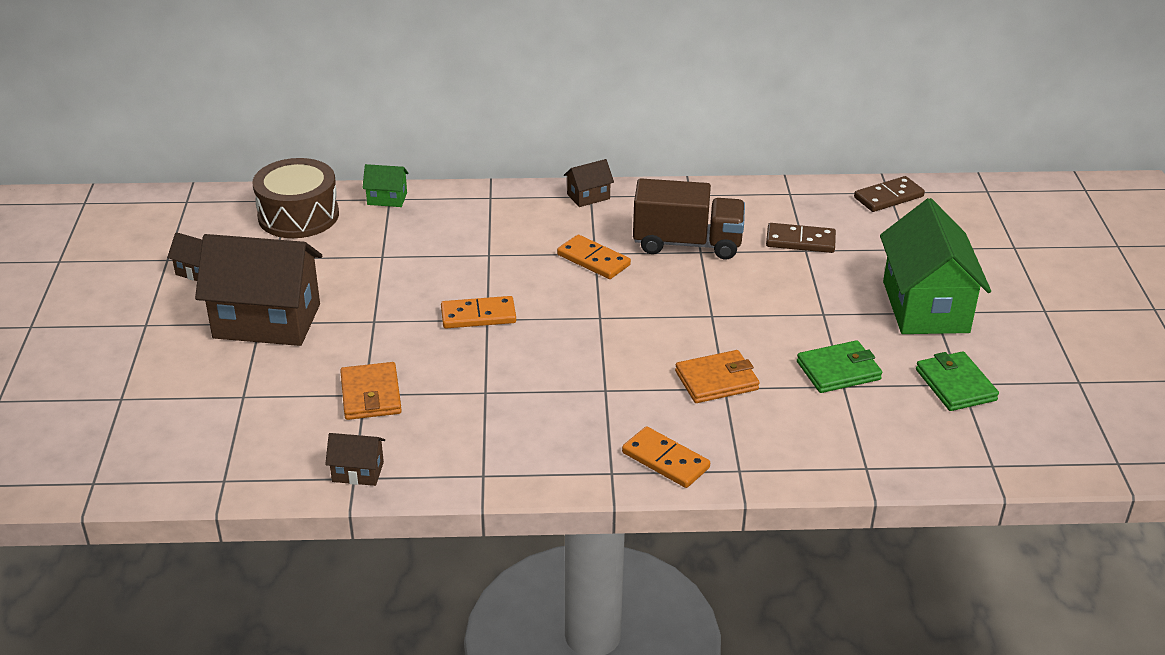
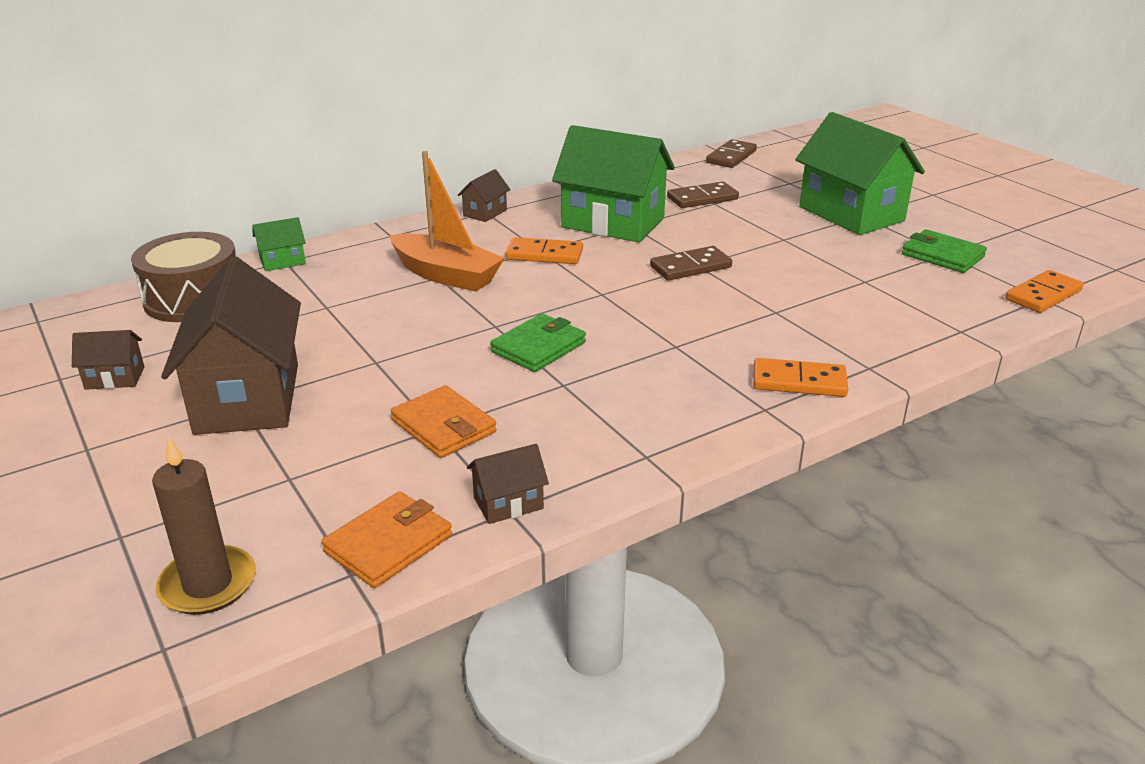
camera: 30 degrees left, 5 degrees down
brown house [195,234,322,346] -> brown house turned 75 degrees counterclockwise [161,256,301,435]
orange domino [441,296,516,328] -> orange domino moved to [1005,270,1084,313]
brown truck [633,178,745,260] -> green house [552,125,675,242]
orange wallet [675,350,760,403] -> orange wallet moved to [321,491,452,588]
green wallet [797,340,882,393] -> green wallet moved to [490,313,586,372]
none -> brown candle [152,436,256,615]
none -> orange boat [390,151,505,292]
none -> brown domino [650,246,732,281]

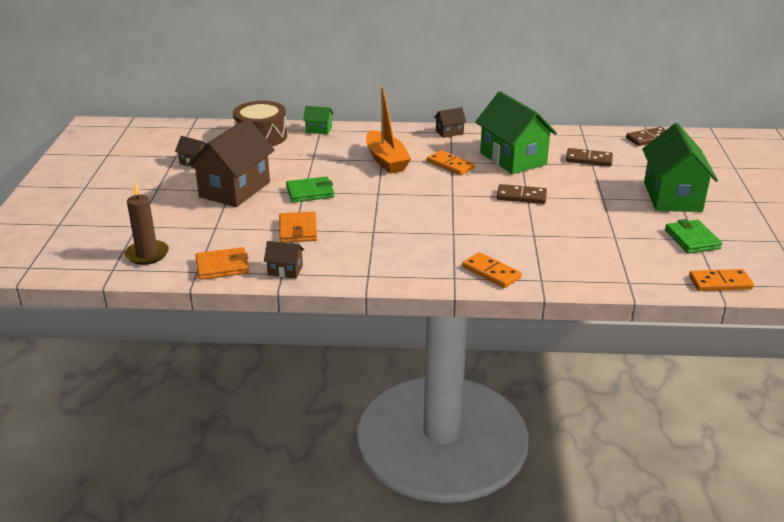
camera: 35 degrees right, 0 degrees up
green wallet [490,313,586,372] -> green wallet moved to [286,176,334,202]

